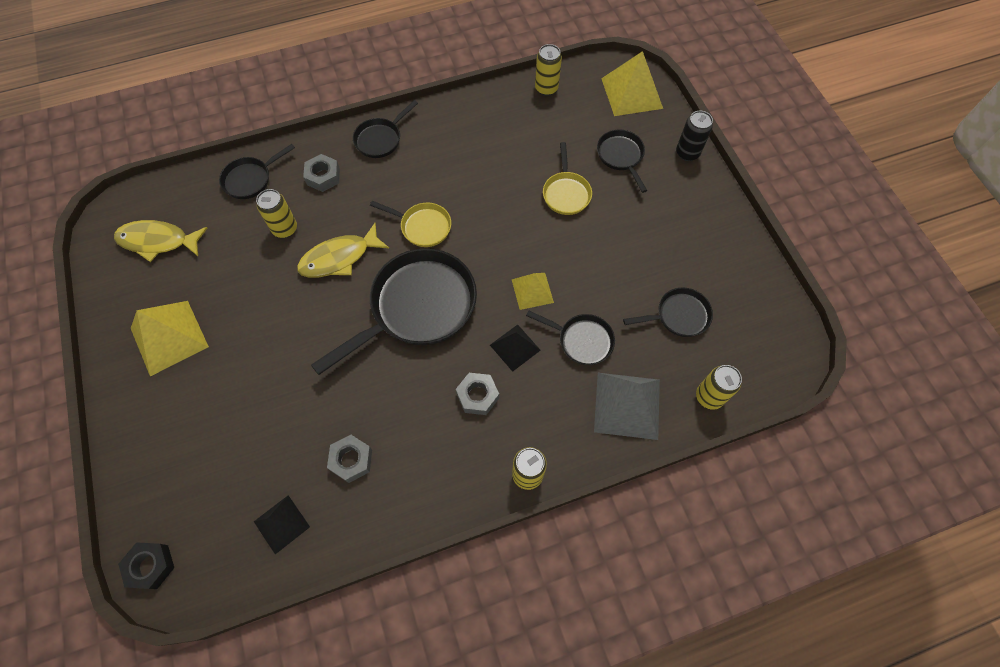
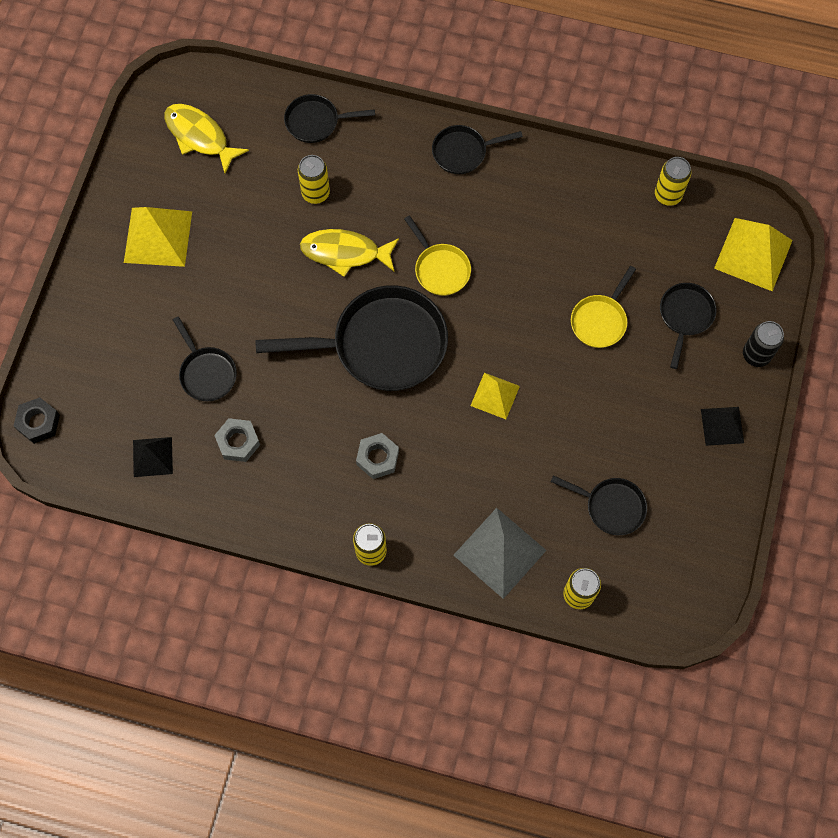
camera: 35 degrees right, 5 degrees up
grey nut [303,154,340,192] -> none
black pyramid [490,325,541,372] -> black pyramid moved to [701,407,744,446]
black pan [526,310,615,365] -> black pan moved to [173,316,237,401]

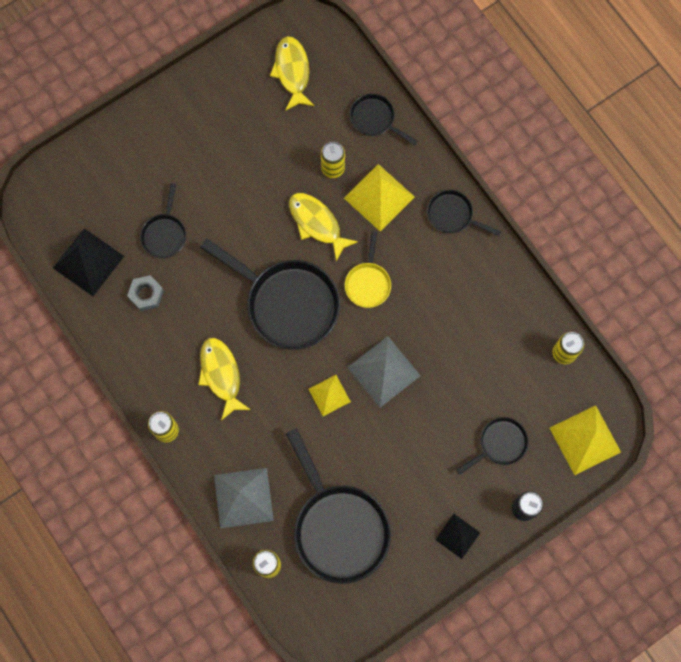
camera: 40 degrees right, 5 degrees up
black nut [14,397,60,444] -> none
yellow pyramid [124,207,192,267] -> yellow pyramid moved to [344,164,415,231]
black pyramid [133,437,173,477] -> black pyramid [53,228,124,296], size x1.66
grey nut [356,433,399,479] -> yellow fish [198,338,251,421]
black pan [551,475,647,535] -> black pan [286,428,391,584], size x1.97
yellow pan [571,266,636,348] -> none
none -> grey pyramid [347,336,420,407]

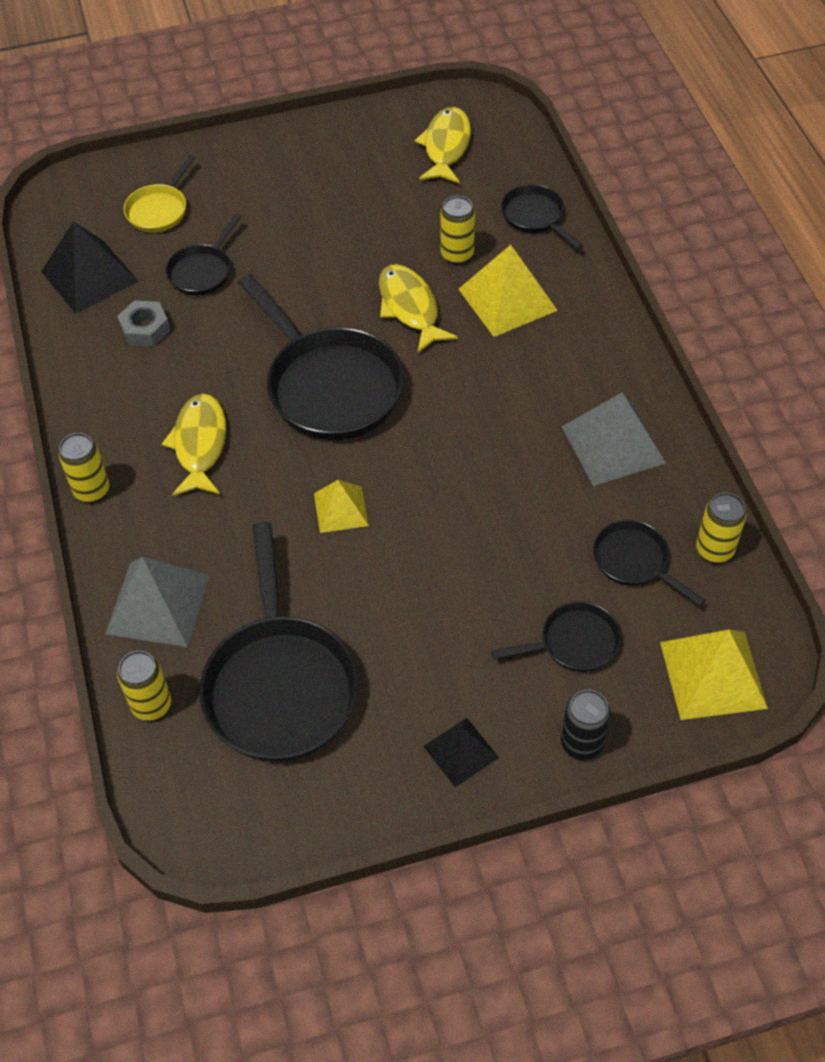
camera: 20 degrees right, 20 degrees down
yellow pan [345,231,391,308] -> yellow pan moved to [123,155,195,233]
grey pyramid [347,336,420,407] -> grey pyramid moved to [562,393,666,486]
black pan [427,190,501,236] -> black pan moved to [593,520,706,606]

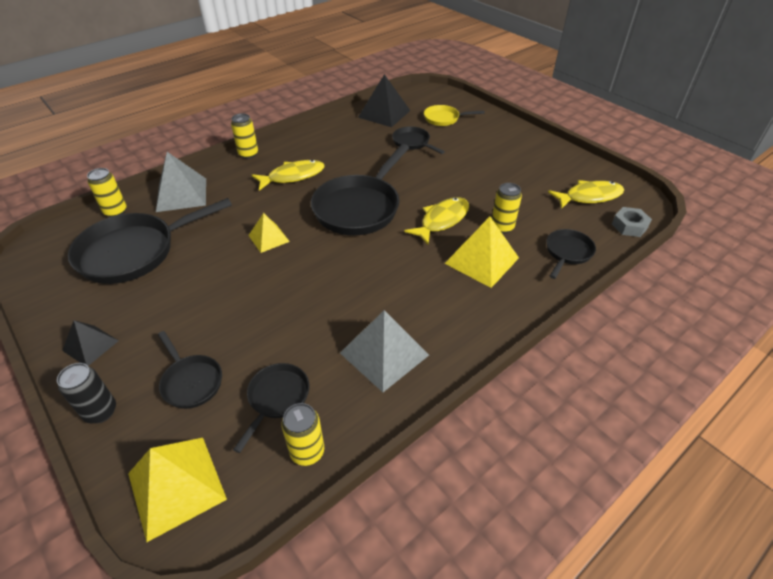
camera: 65 degrees right, 10 degrees down
grey nut [117,300,170,347] -> grey nut moved to [612,207,652,237]
black pan [166,214,242,295] -> black pan turned 45 degrees clockwise [392,126,445,154]

